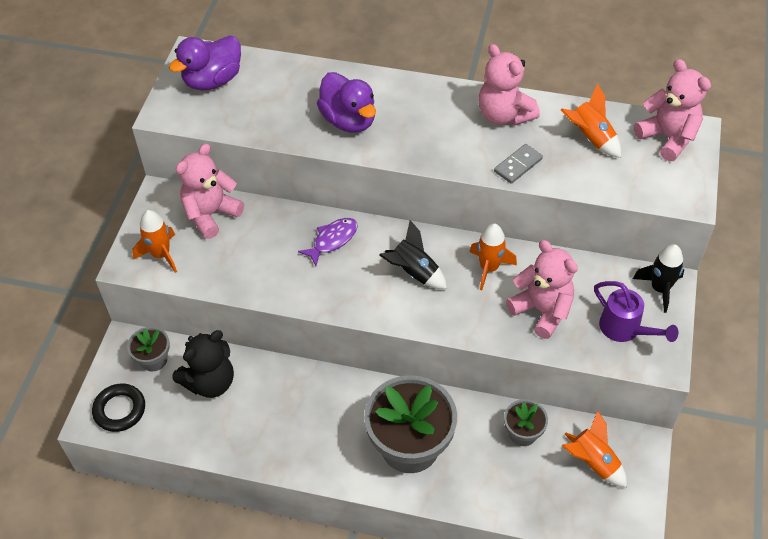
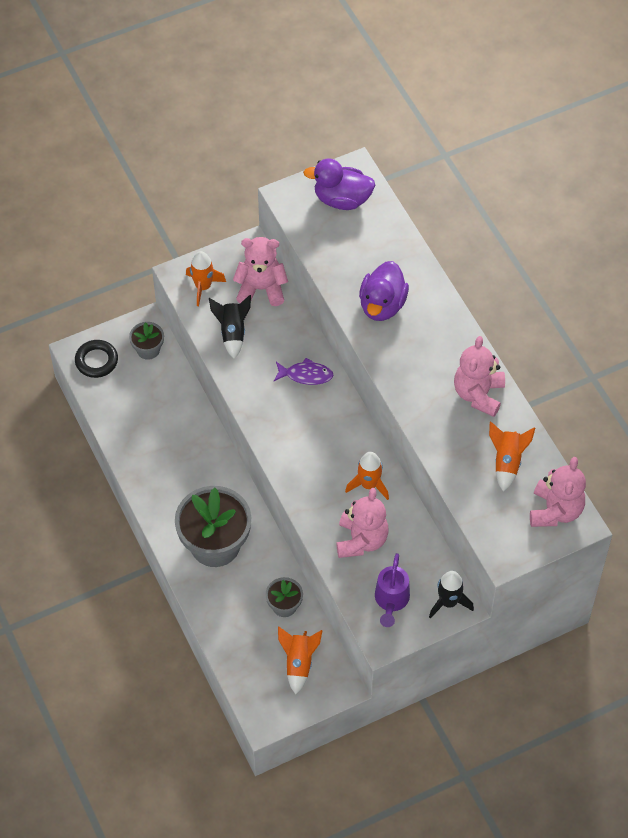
camera: 50 degrees right, 5 degrees up
black teddy bear [172,330,234,398] -> none
black rocket [379,220,447,289] -> black rocket moved to [209,295,251,359]
grey domino [494,144,543,184] -> none

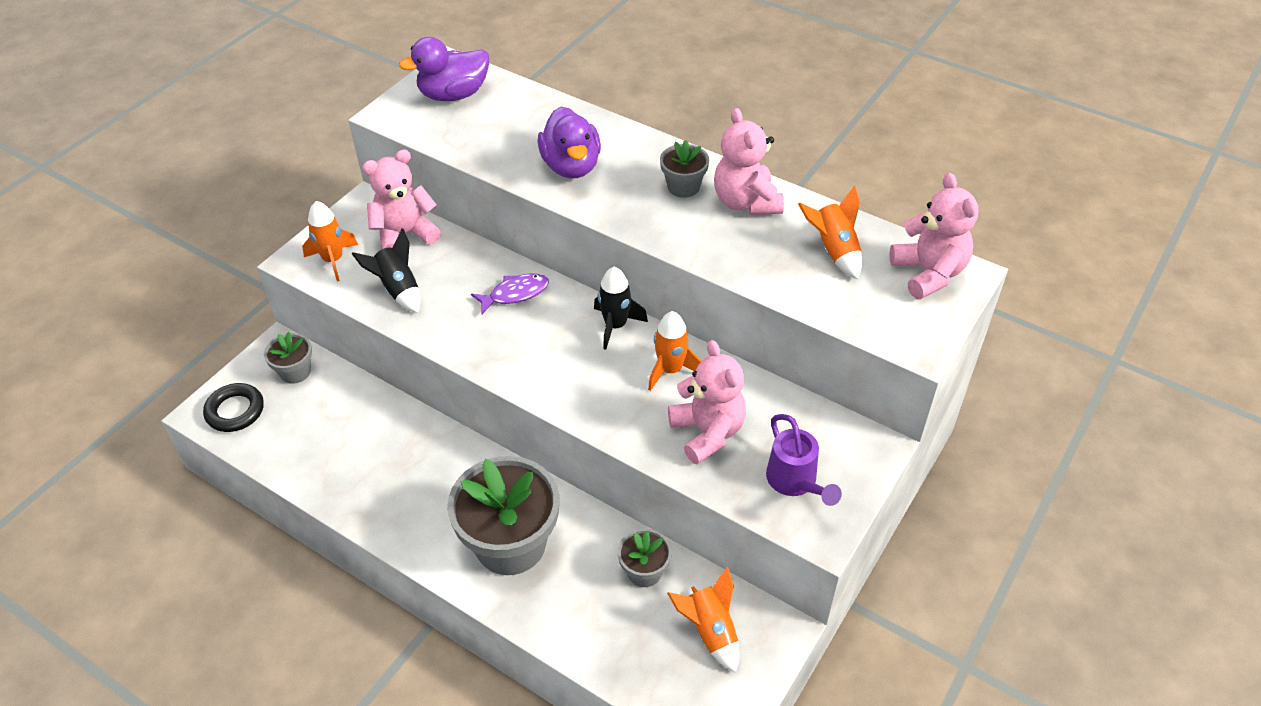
camera: 30 degrees left, 10 degrees down
black rocket [429,571,474,619] -> black rocket moved to [594,267,648,350]
none -> grey flower pot [660,140,709,198]

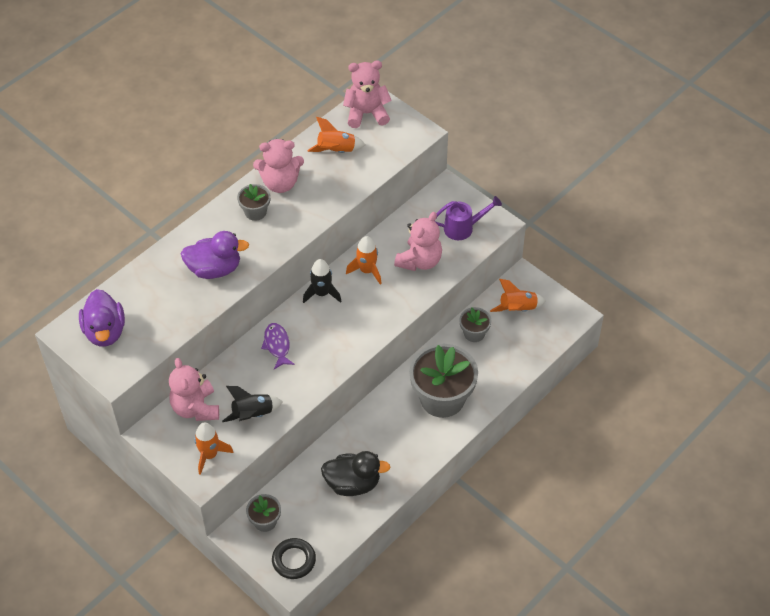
camera: 80 degrees left, 5 degrees up
pink teddy bear [668,340,746,464] -> pink teddy bear turned 135 degrees clockwise [394,212,442,271]
none -> black duck [321,451,390,496]

